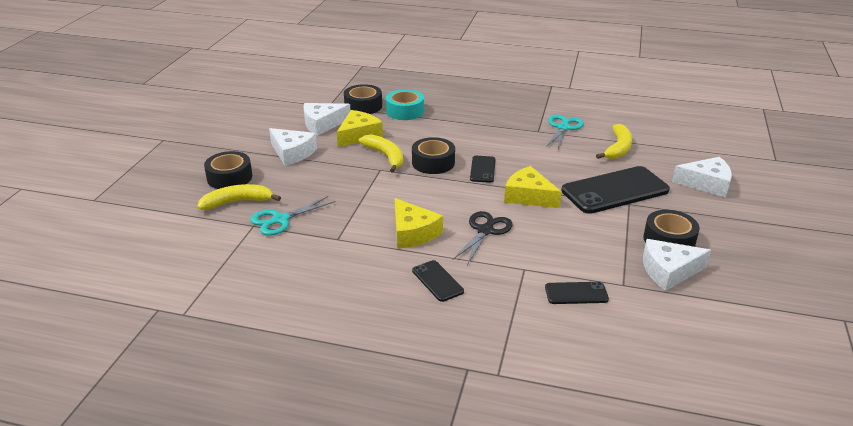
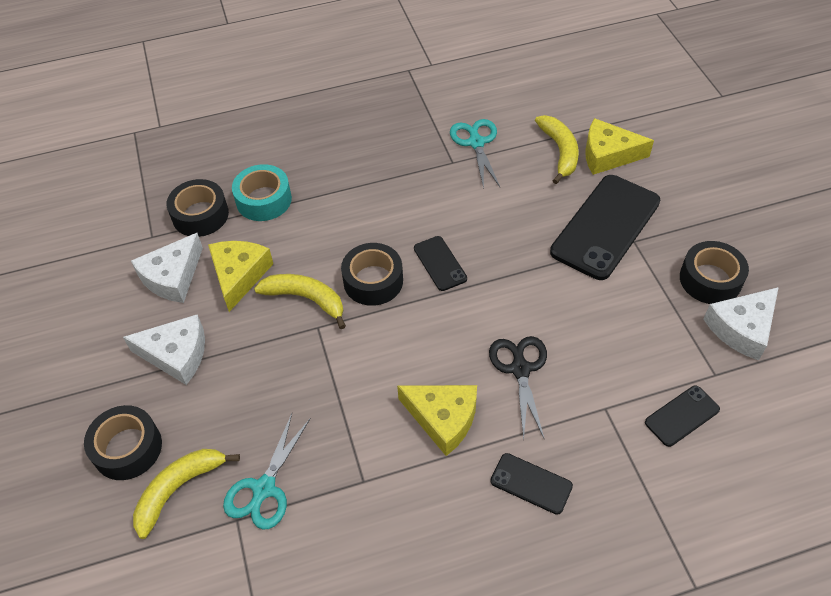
camera: 30 degrees left, 20 degrees up
yellow cheese [504,166,562,208] -> yellow cheese moved to [585,118,654,175]
white cheese [672,157,732,197] -> none

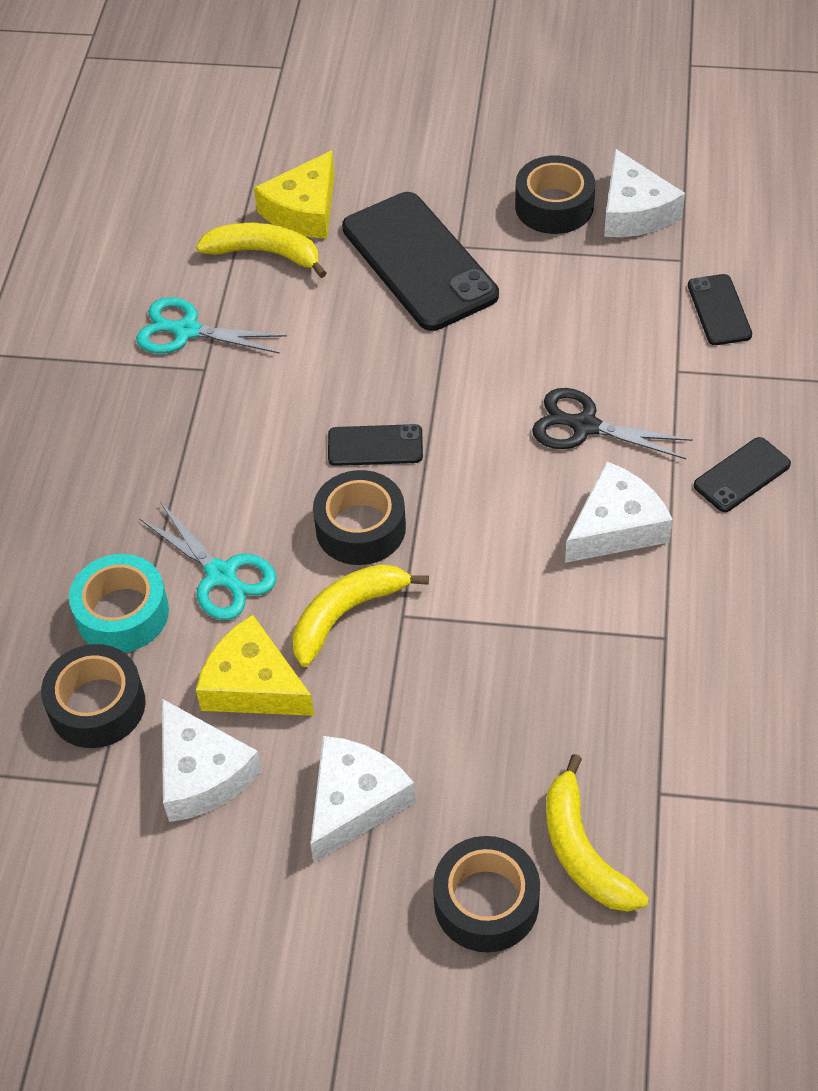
camera: 65 degrees left, 0 degrees up
turquoise scissors [223,414,311,530] -> turquoise scissors moved to [139,502,276,620]
yellow cheese [397,385,477,456] -> white cheese [565,461,673,563]

